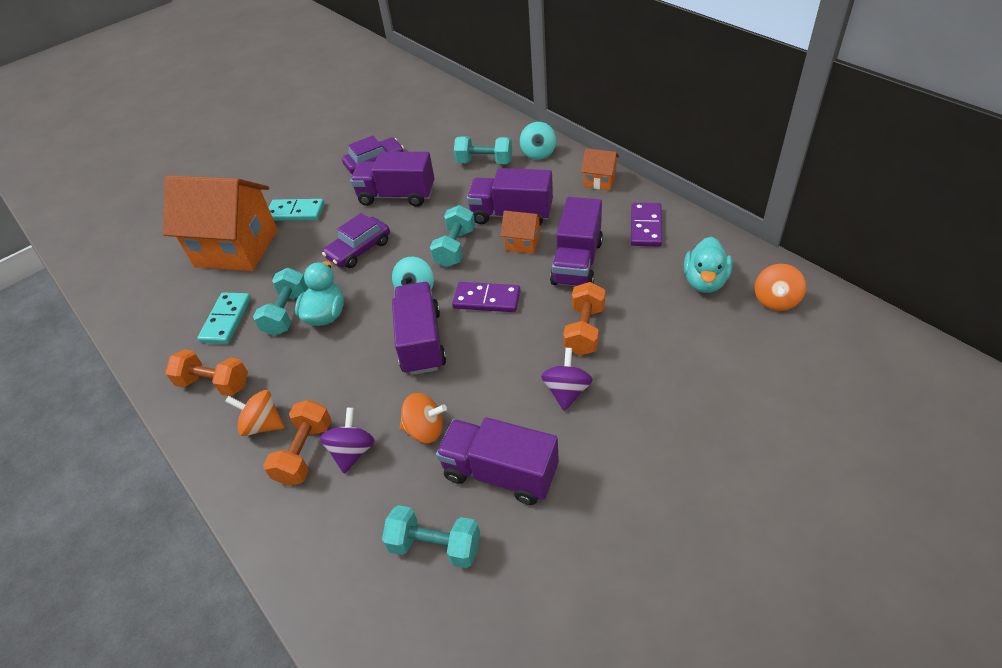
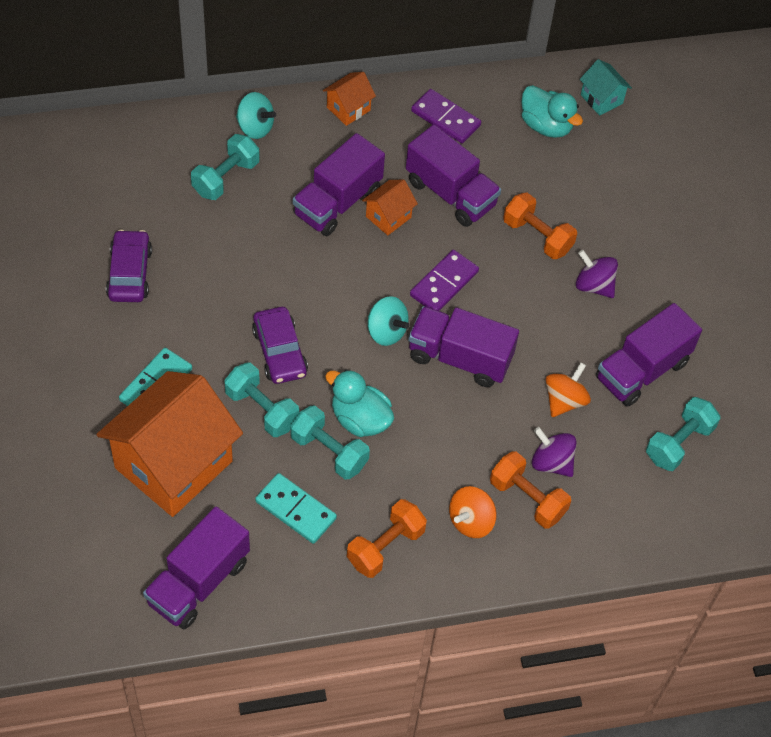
camera: 70 degrees left, 10 degrees up
purple truck [350,152,435,207] -> purple truck moved to [143,507,250,629]
turquoise dumbbell [430,205,475,267] -> turquoise dumbbell moved to [224,362,299,437]
orange spinning top [755,264,806,311] -> turquoise house [580,59,632,116]

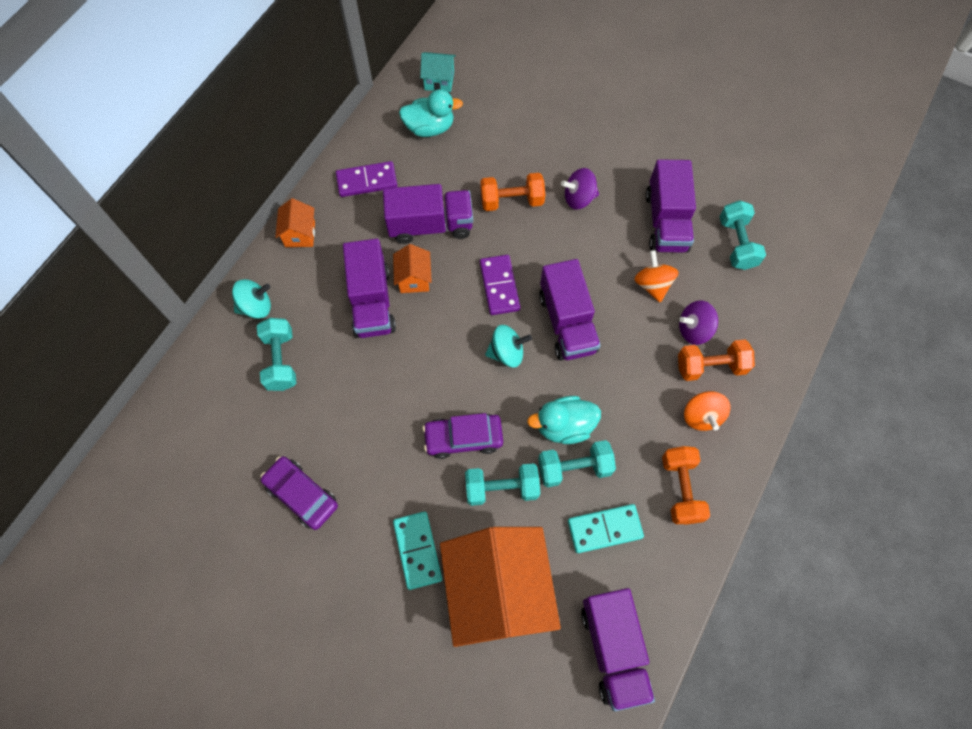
camera: 45 degrees left, 10 degrees up
purple car [252,307,308,384] -> purple car turned 150 degrees clockwise [423,413,503,459]
purple truck [408,306,519,387] -> purple truck turned 75 degrees counterclockwise [539,259,601,360]

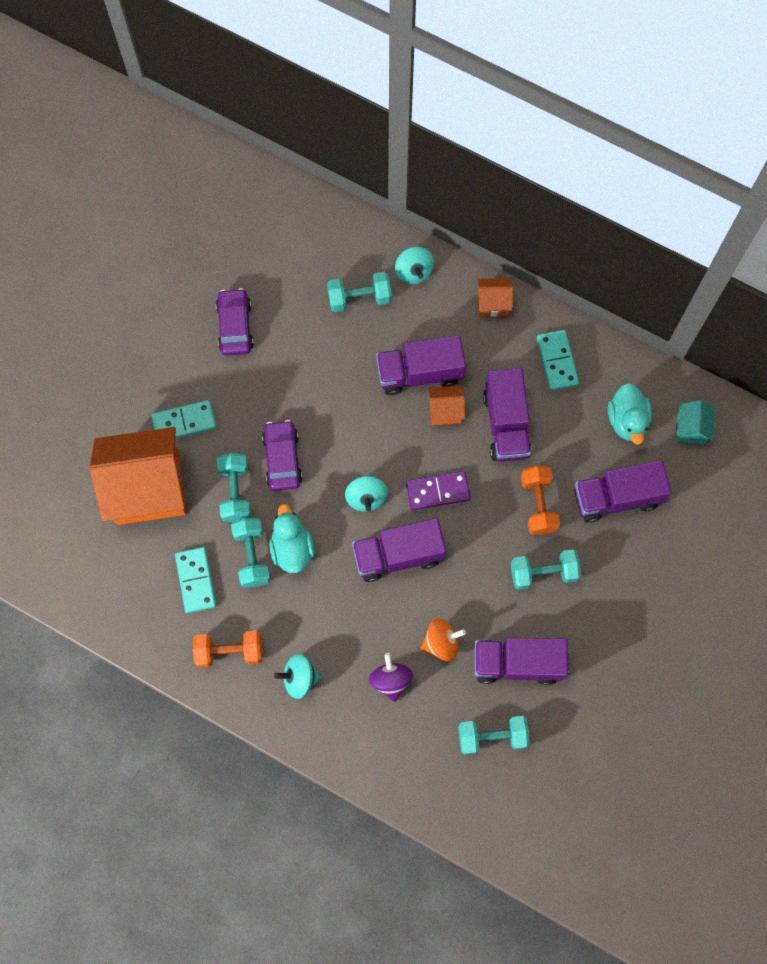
camera: 90 degrees right, 5 degrees up
purple car [260,456,338,530] -> purple car turned 45 degrees counterclockwise [216,288,254,356]
purple domino [336,161,397,197] -> turquoise domino [537,330,579,391]
purple spinning top [561,168,599,209] -> turquoise dumbbell [511,549,581,590]
purple truck [581,588,655,712] -> purple truck moved to [574,460,671,523]
orange dumbbell [678,340,755,381] -> none
orange spinning top [684,391,731,431] -> turquoise spinning top [274,654,322,699]

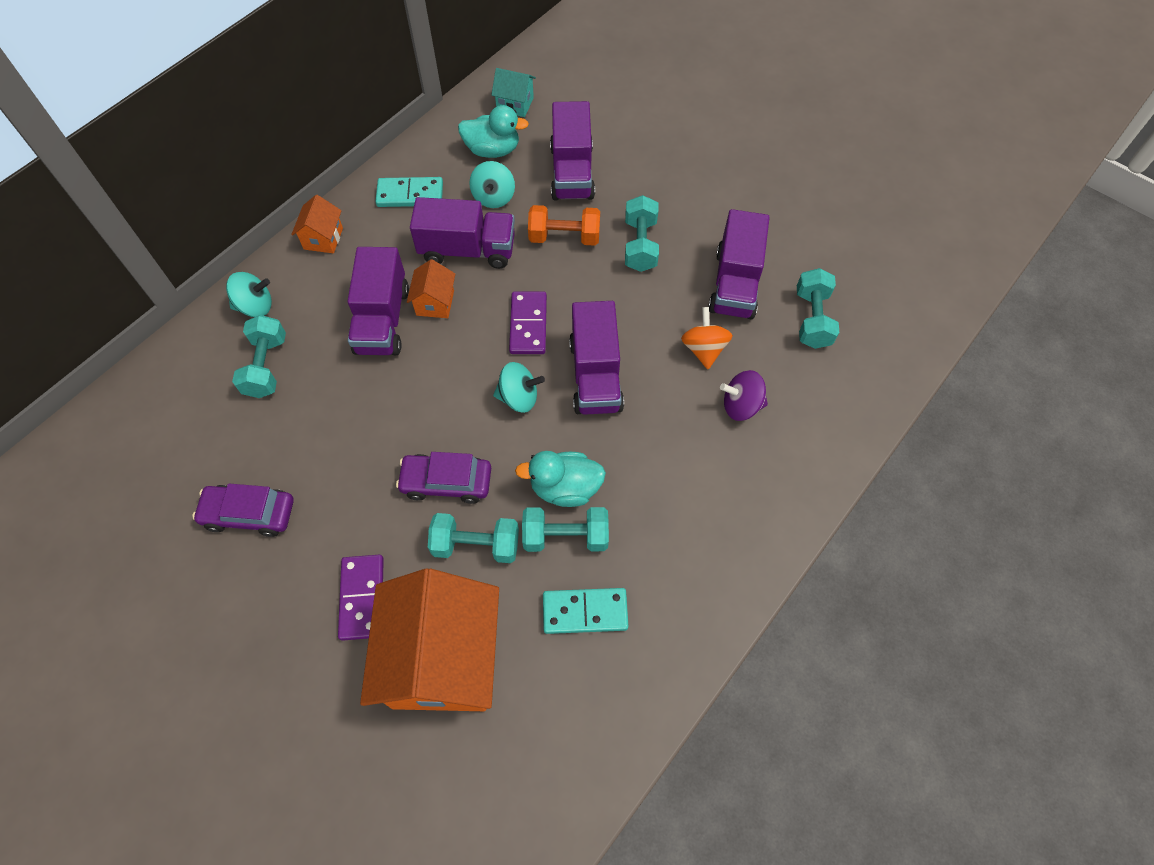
camera: 80 degrees left, 10 degrees down
turquoise domino [151,400,216,439] -> purple domino [338,555,384,641]
orange dumbbell [193,631,262,668] -> none
turquoise spinning top [274,654,322,699] -> turquoise spinning top moved to [469,161,515,208]

